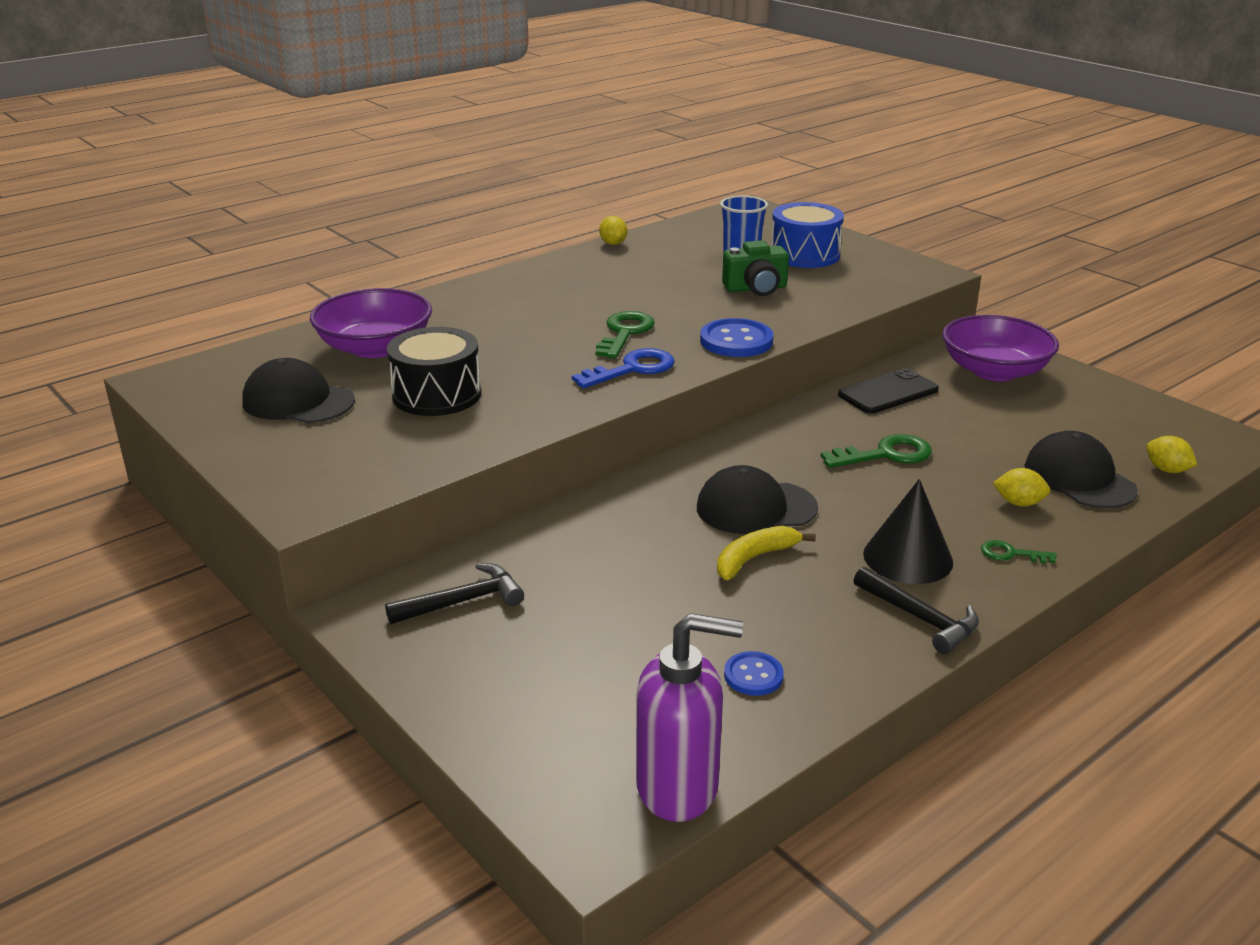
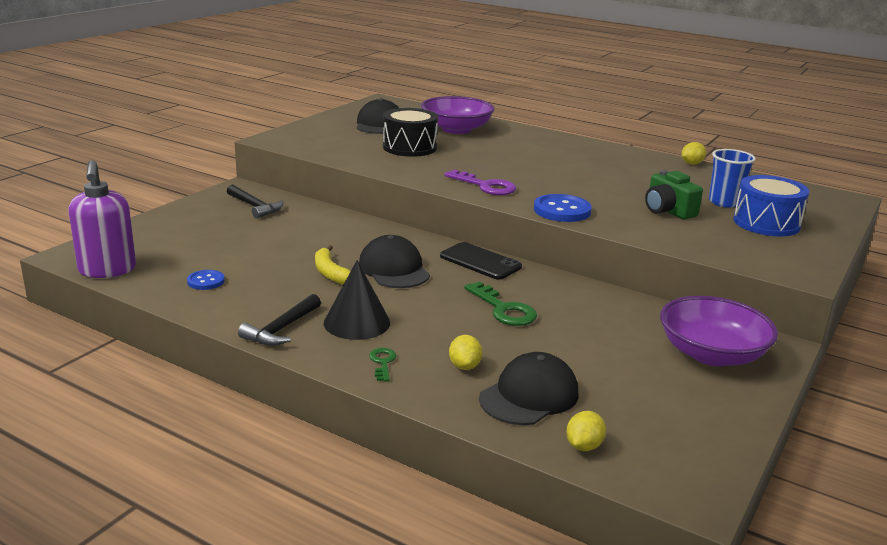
camera: 70 degrees right, 5 degrees down
blue key [572,348,675,388] -> purple key [445,170,516,195]
green key [595,311,655,359] -> none
yellow banana [717,526,816,580] -> yellow banana turned 150 degrees counterclockwise [315,245,351,285]
black phone [838,368,939,414] -> black phone moved to [440,242,522,280]

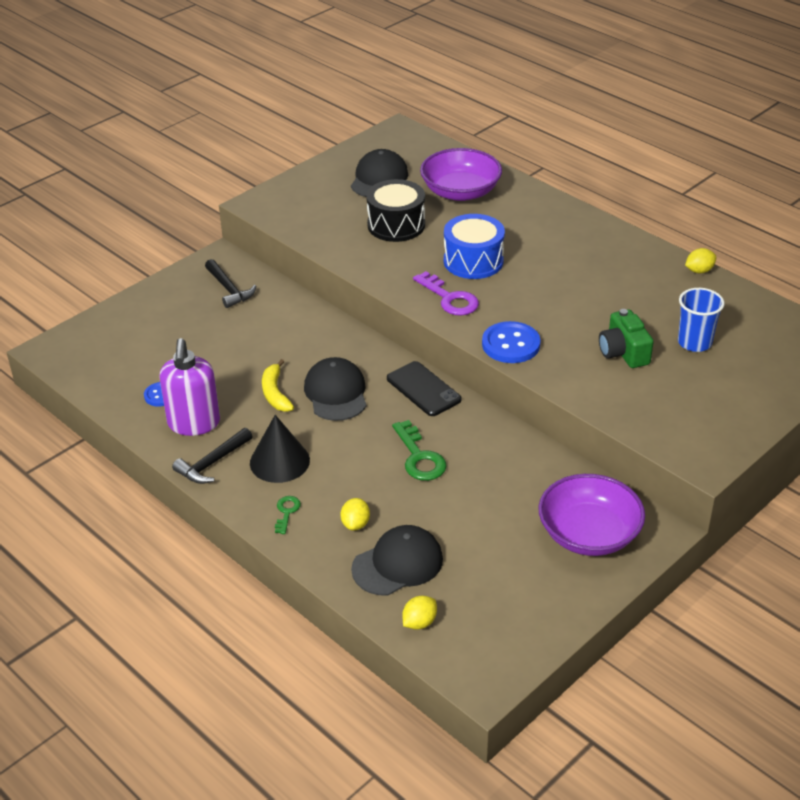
camera: 15 degrees right, 15 degrees up
purple soap dispenser [68,160,136,278] -> purple soap dispenser moved to [159,338,220,436]
blue drum [733,175,809,236] -> blue drum moved to [444,214,505,279]

